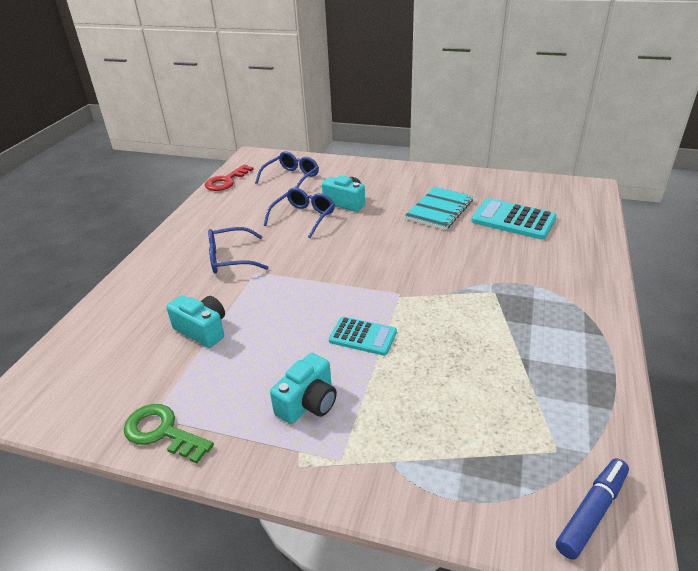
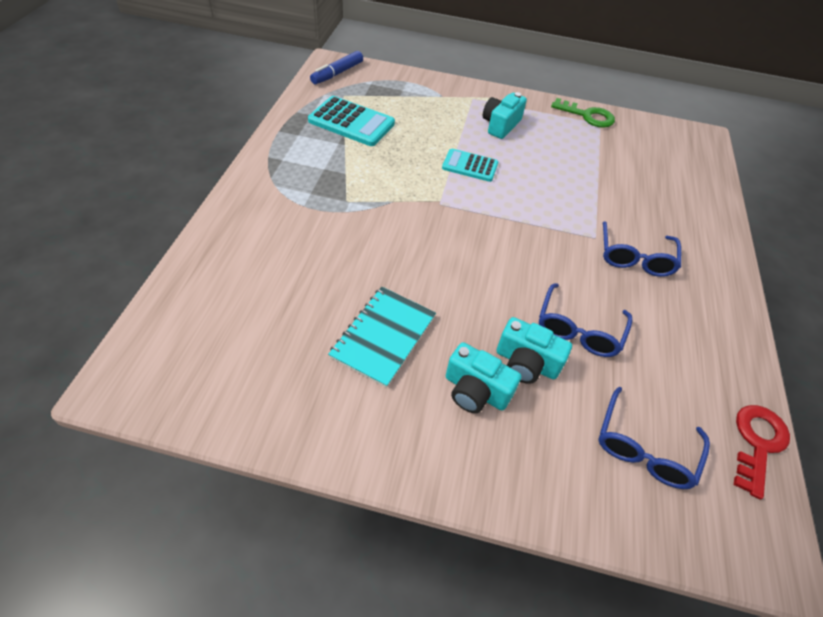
camera: 170 degrees right, 15 degrees up
turquoise camera [166,295,225,348] -> turquoise camera moved to [445,342,521,413]
blue glasses [208,227,269,274] -> blue glasses turned 120 degrees clockwise [602,221,681,277]
turquoise calculator [471,198,557,240] -> turquoise calculator moved to [308,96,395,146]

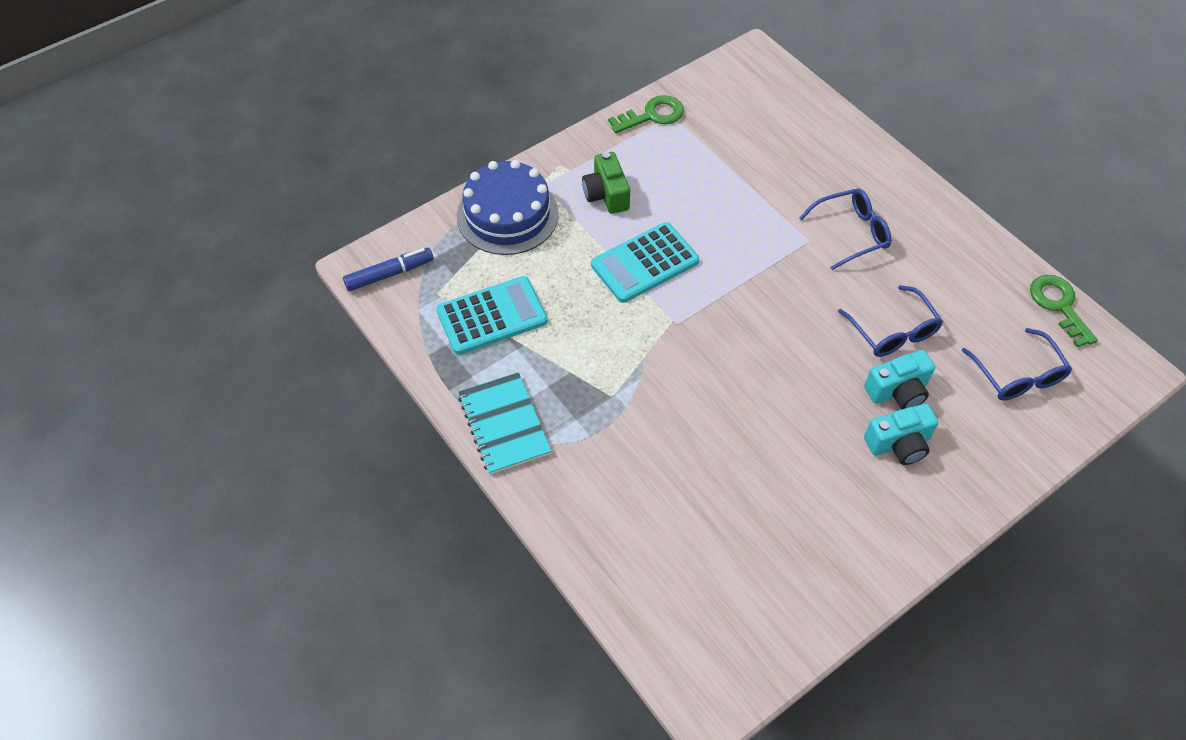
camera: 45 degrees left, 5 degrees up
blue marker [310,51,363,84] -> blue marker turned 105 degrees counterclockwise [343,248,434,291]
turquoise notebook [328,287,436,388] -> turquoise notebook moved to [458,372,551,475]
turquoise calculator [442,149,498,182] -> turquoise calculator [591,222,699,303], size x1.56
turquoise camera [483,92,527,139] -> green camera [582,152,630,214]
blue glasses [602,221,681,277] -> blue glasses turned 75 degrees counterclockwise [799,188,891,270]
red key [734,405,790,500] -> green key [1030,275,1098,347]
none -> blue cake [457,160,559,255]

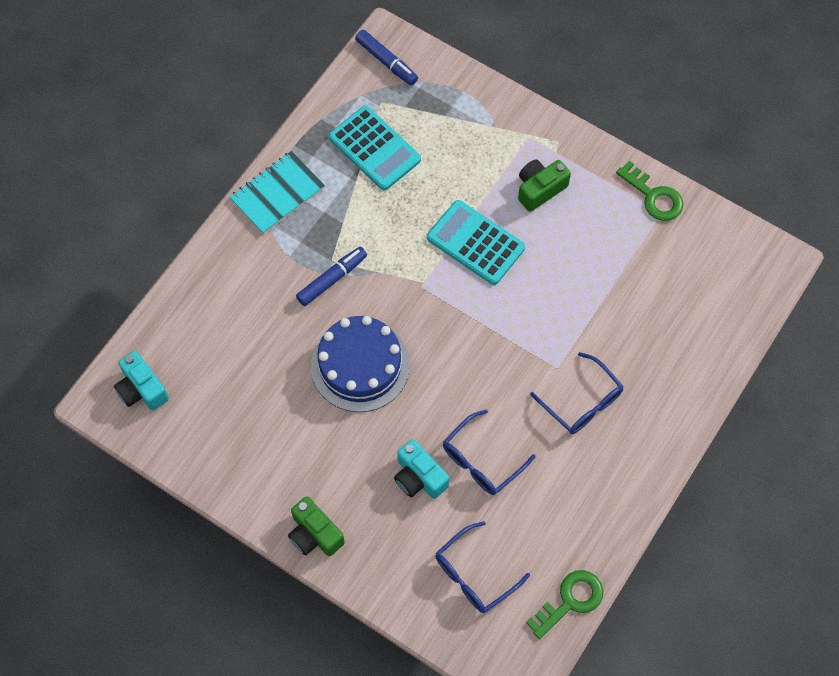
camera: 70 degrees right, 10 degrees up
blue cake [457,160,559,255] -> blue cake moved to [311,316,410,412]
turquoise camera [864,404,938,465] -> turquoise camera moved to [114,351,169,411]
none -> green camera [288,496,345,556]
none -> blue marker [296,247,367,306]

